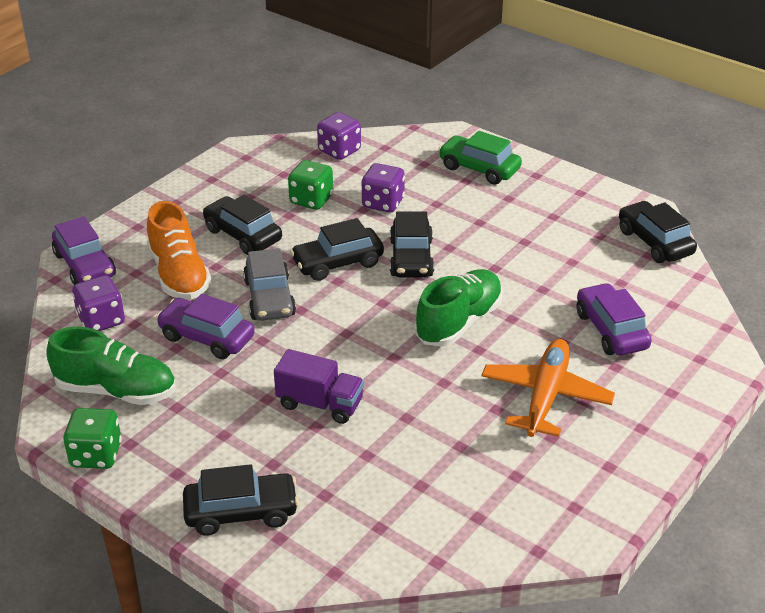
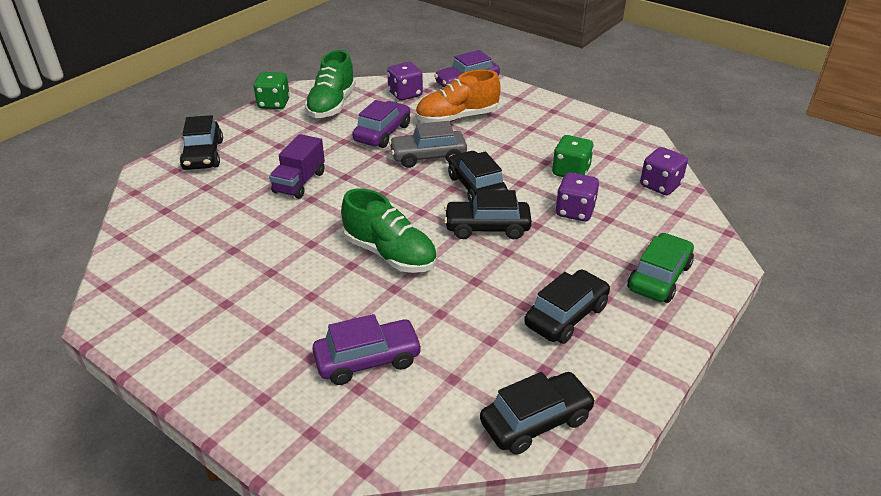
camera: 90 degrees right, 0 degrees up
black car [203,195,282,255] -> black car moved to [524,270,610,344]
orange plane [482,339,615,437] -> none

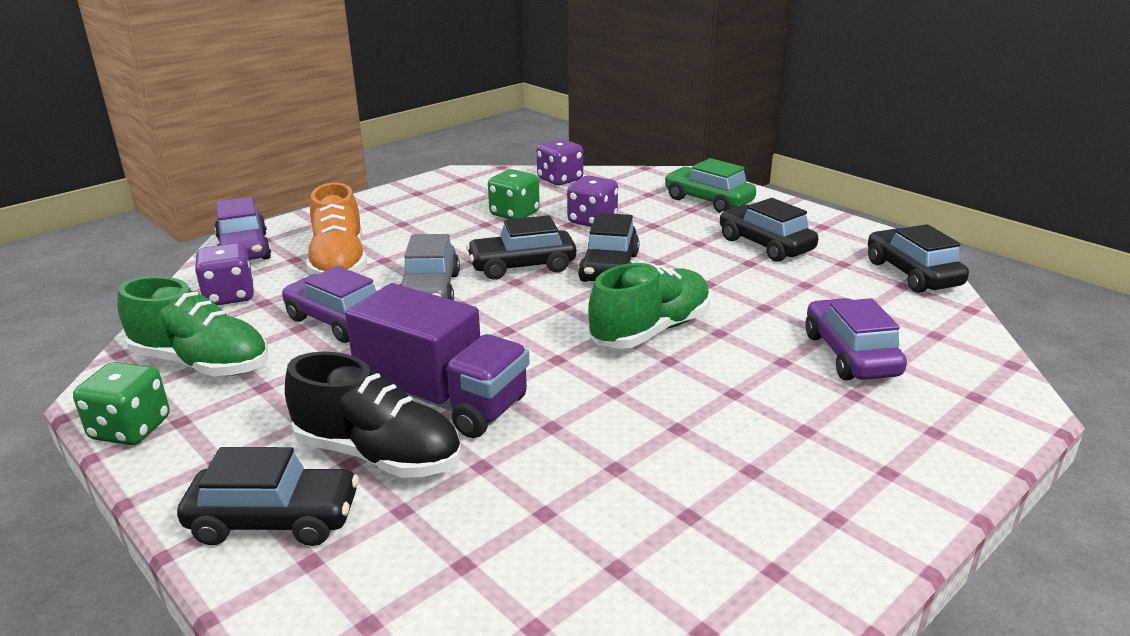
camera: 80 degrees left, 10 degrees down
purple truck [269,134,325,199] -> purple truck [345,283,530,438], size x1.52
none -> black shoe [285,352,461,478]

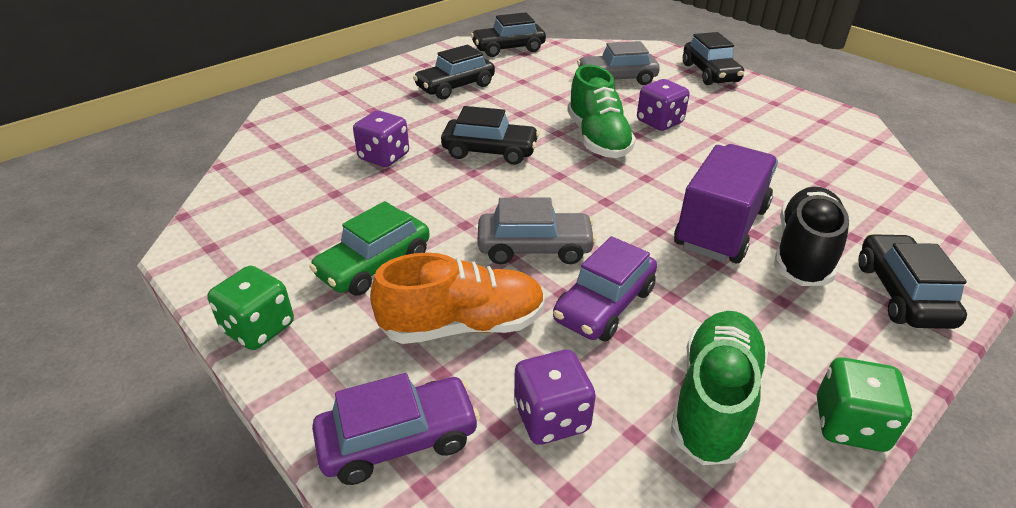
camera: 90 degrees left, 10 degrees up
black car [466,215,576,280] -> black car moved to [683,32,744,85]
green dice [488,169,540,219] -> green dice moved to [207,266,294,350]
purple dice [537,139,583,185] -> purple dice moved to [637,79,690,131]
green shoe [588,263,710,349] -> green shoe turned 150 degrees counterclockwise [567,65,636,158]
green car [664,158,756,213] -> green car moved to [309,201,430,296]
purple car [805,298,907,380] -> grey car [577,41,660,85]

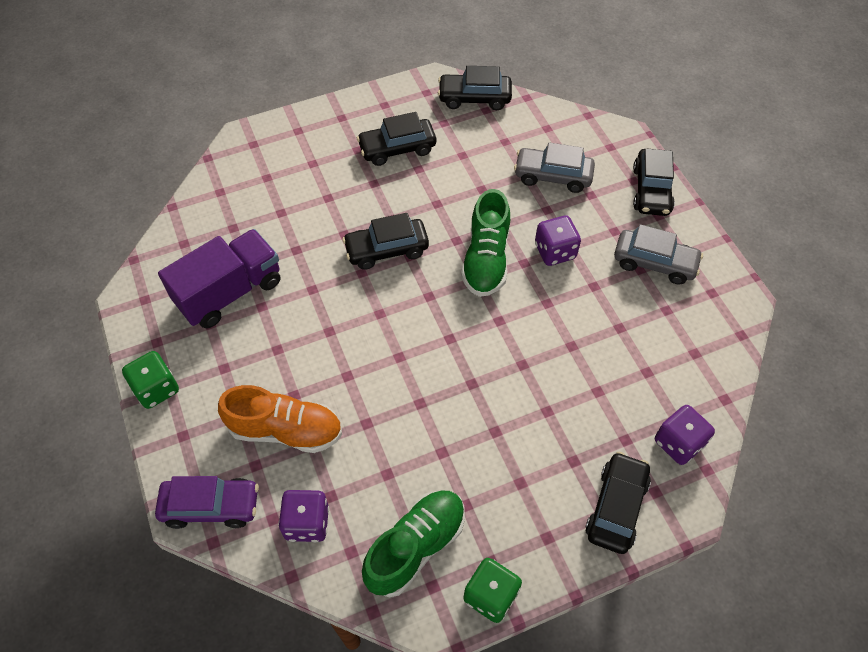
camera: 20 degrees right, 20 degrees up
green car [309,201,430,296] -> none
purple dice [353,110,409,167] -> purple dice moved to [655,405,715,465]
black car [441,106,539,165] -> black car turned 135 degrees clockwise [342,213,429,270]
grey car [477,198,596,264] -> grey car moved to [614,224,703,285]
purple car [553,236,657,341] -> none
purple truck [674,144,778,263] -> purple truck moved to [158,229,280,328]
black shoe [774,187,849,286] -> none

